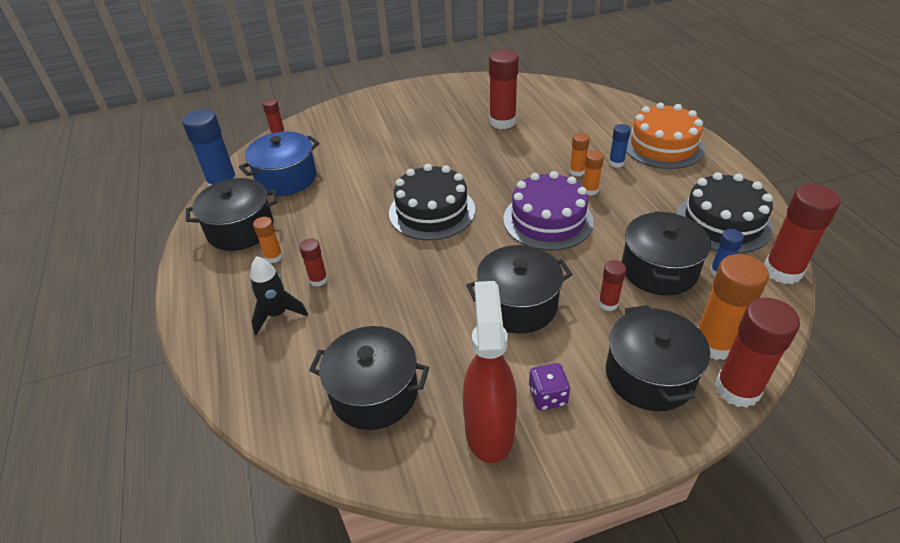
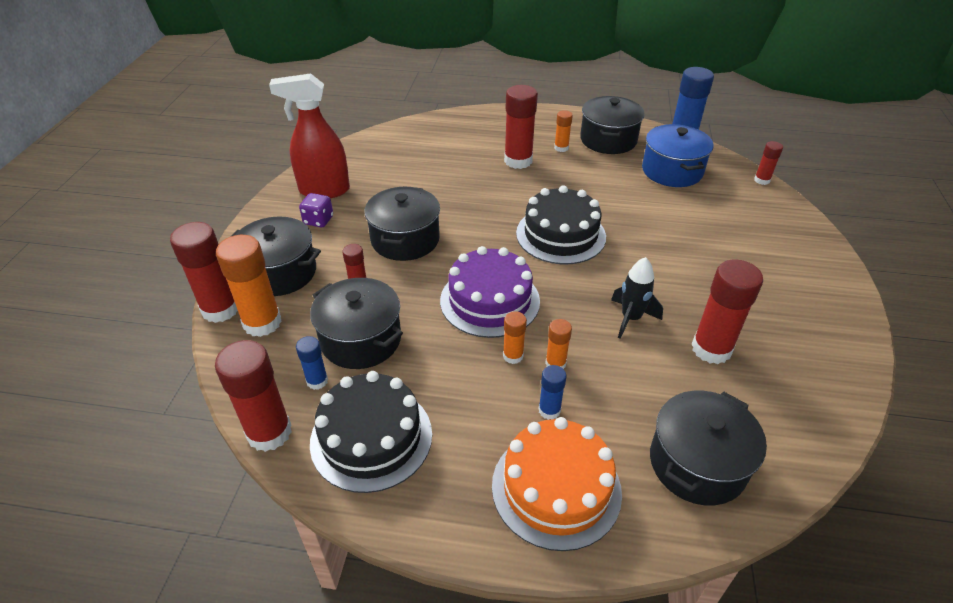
camera: 115 degrees right, 0 degrees up
black rocket [250,256,308,335] -> black rocket moved to [611,257,663,339]
red glue stick [299,239,328,287] -> red glue stick [504,85,538,169], size x1.92
black pot [309,326,429,430] -> black pot moved to [650,391,767,506]
red spray bottle [463,281,517,463] -> red spray bottle turned 150 degrees clockwise [269,73,350,198]

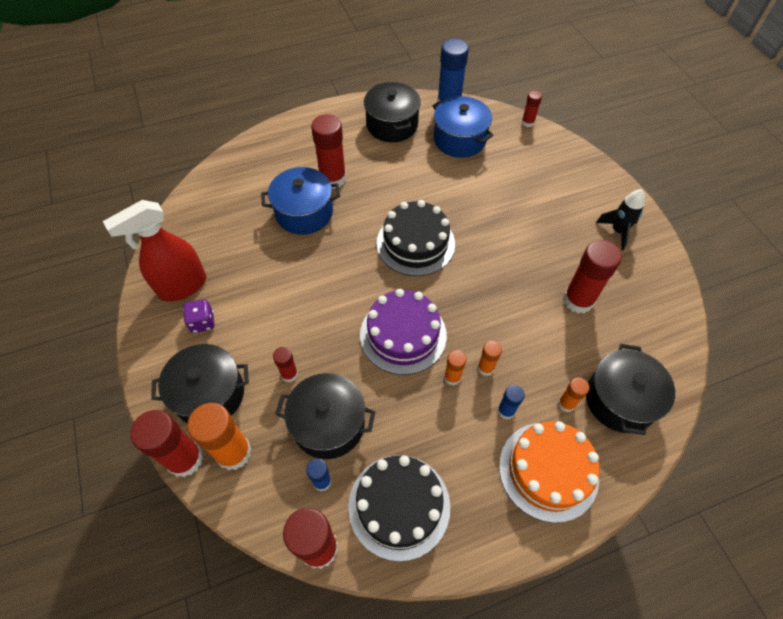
camera: 30 degrees left, 15 degrees up
black pot [365,187,440,261] -> none
orange glue stick [554,110,573,152] -> orange glue stick moved to [558,378,589,412]
black rocket [611,257,663,339] -> black rocket moved to [596,189,645,250]
none -> blue pot [261,167,340,235]

